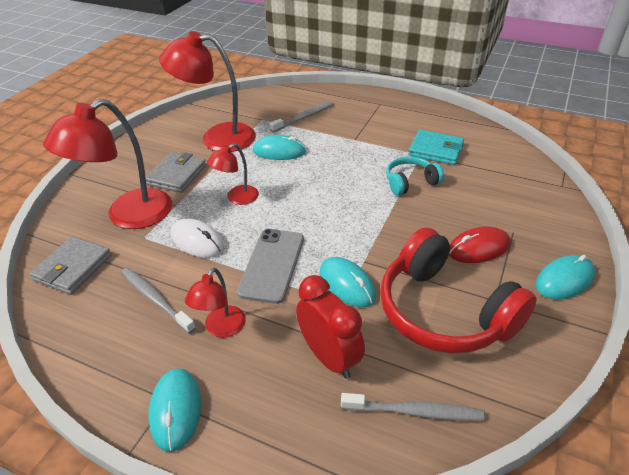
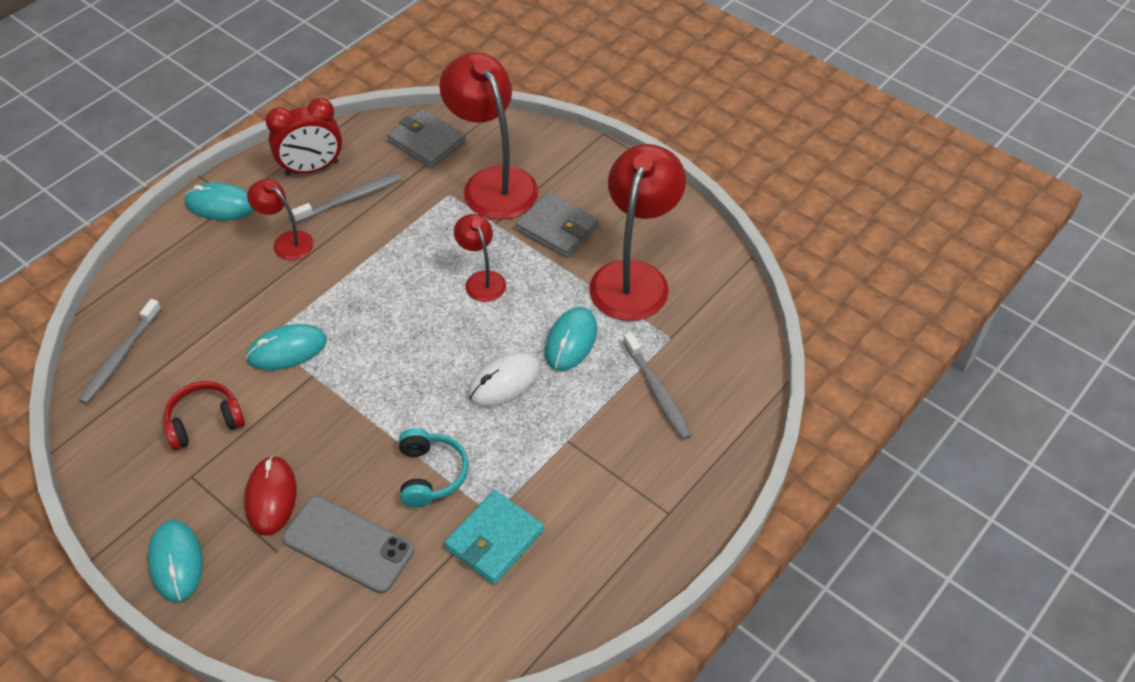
camera: 105 degrees right, 10 degrees up
white mouse [170,219,224,258] -> white mouse moved to [468,352,541,406]
grey phone [237,229,304,304] -> grey phone moved to [282,496,414,593]
red clock [296,275,365,379] -> red clock moved to [265,98,342,176]
red headphones [380,227,537,354] -> red headphones [163,381,245,450], size x0.51

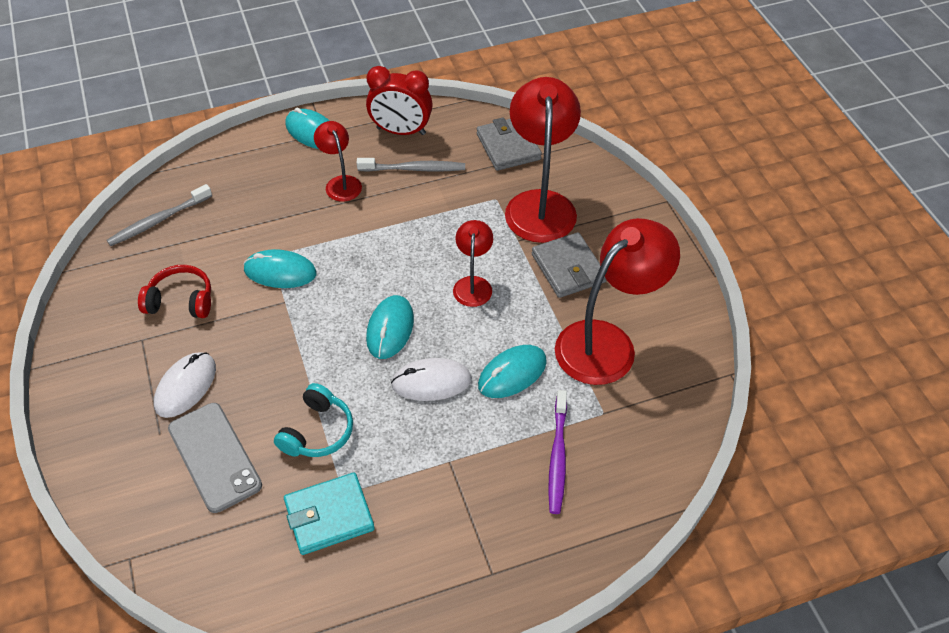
camera: 30 degrees right, 0 degrees up
turquoise mouse [148,520,203,602] -> turquoise mouse moved to [366,295,414,359]
red mouse [244,455,296,536] -> white mouse [154,352,216,418]
grey toothbrush [623,332,692,440] -> purple toothbrush [548,390,567,514]

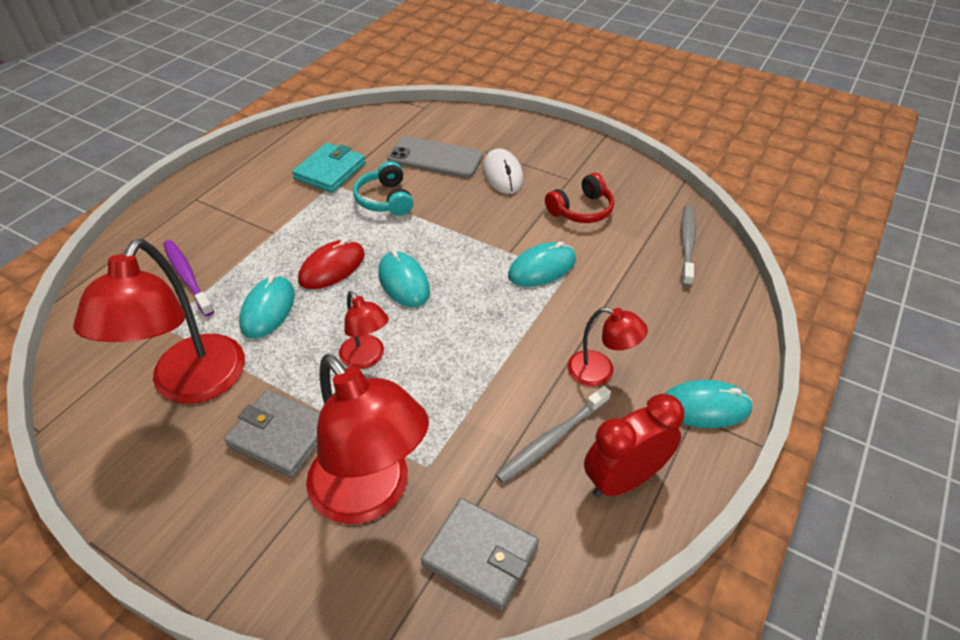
camera: 140 degrees right, 5 degrees down
white mouse [391,358,472,401] -> red mouse [298,238,365,289]

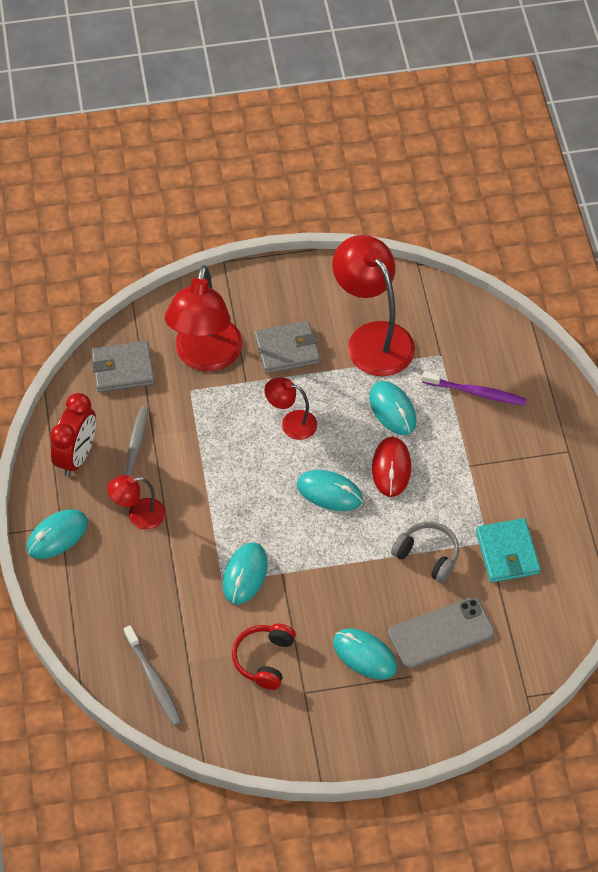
camera: 140 degrees right, 10 degrees up
red lamp [306,354,429,524] -> red lamp turned 90 degrees counterclockwise [165,265,242,371]
turquoise headphones [353,161,413,216] -> grey headphones [391,522,459,583]
white mouse [483,149,524,194] -> turquoise mouse [333,629,397,679]

